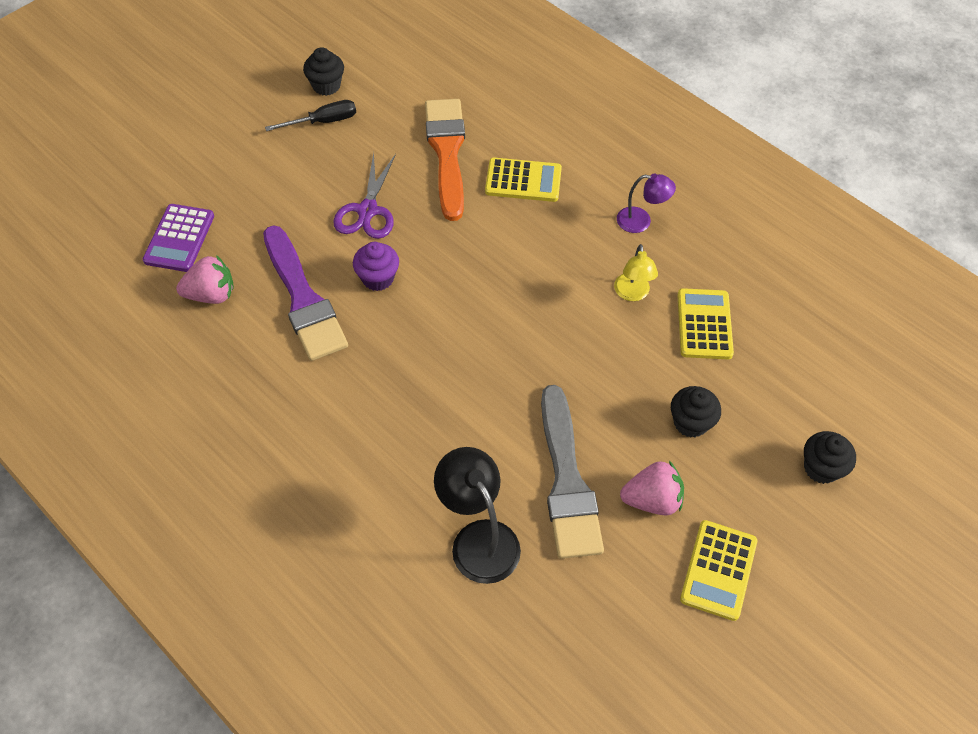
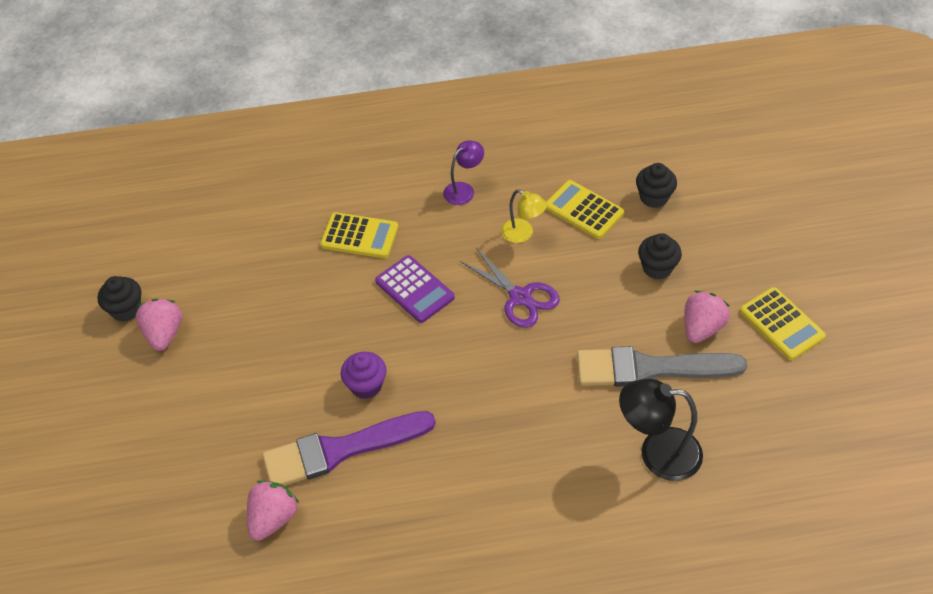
camera: 50 degrees left, 5 degrees down
purple calculator [143,204,214,272] -> purple calculator moved to [375,255,455,323]
purple brush [263,225,348,361] -> purple brush turned 150 degrees clockwise [262,411,436,486]
black screwdriver [265,100,356,131] -> pink strawberry [136,299,182,351]
purple scissors [333,152,396,239] -> purple scissors moved to [460,248,560,328]
orange brush [425,99,465,221] -> none
yellow calculator [485,158,562,202] -> yellow calculator turned 60 degrees clockwise [320,212,398,258]
grey brush [541,385,604,559] -> grey brush turned 150 degrees clockwise [577,346,747,387]
black cupcake [804,431,856,484] -> black cupcake moved to [636,163,677,208]

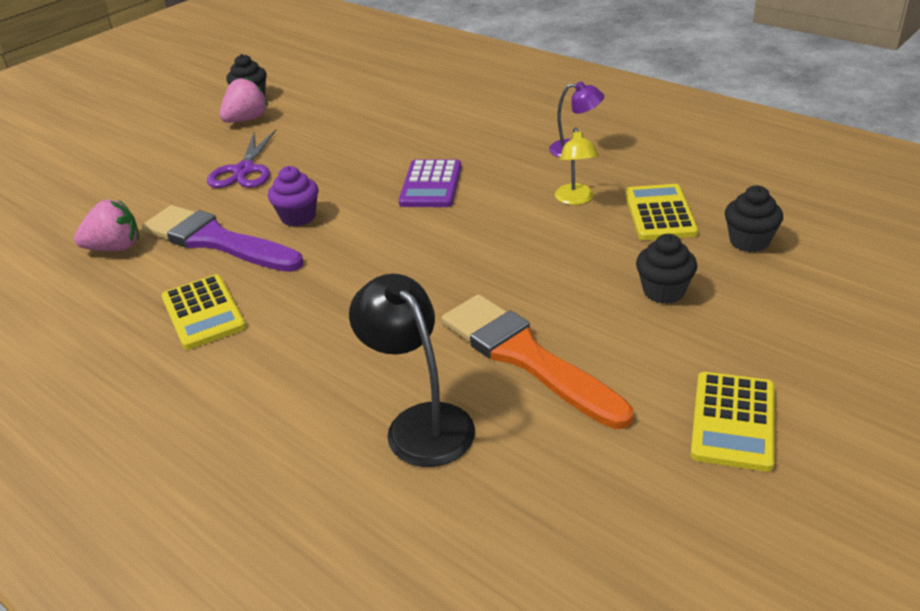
camera: 50 degrees right, 15 degrees down
yellow calculator [320,212,398,258] -> yellow calculator moved to [162,274,246,350]
purple scissors [460,248,560,328] -> purple scissors moved to [207,130,276,188]
grey brush [577,346,747,387] -> orange brush [442,294,633,429]
pink strawberry [684,291,730,343] -> none

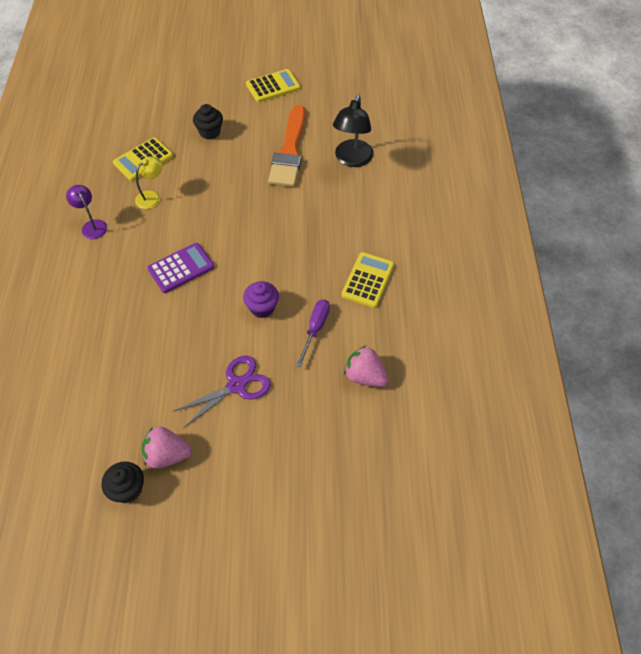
camera: 135 degrees left, 20 degrees up
purple brush [142,205,303,272] -> purple screwdriver [296,299,330,367]
black cupcake [725,186,783,252] -> none

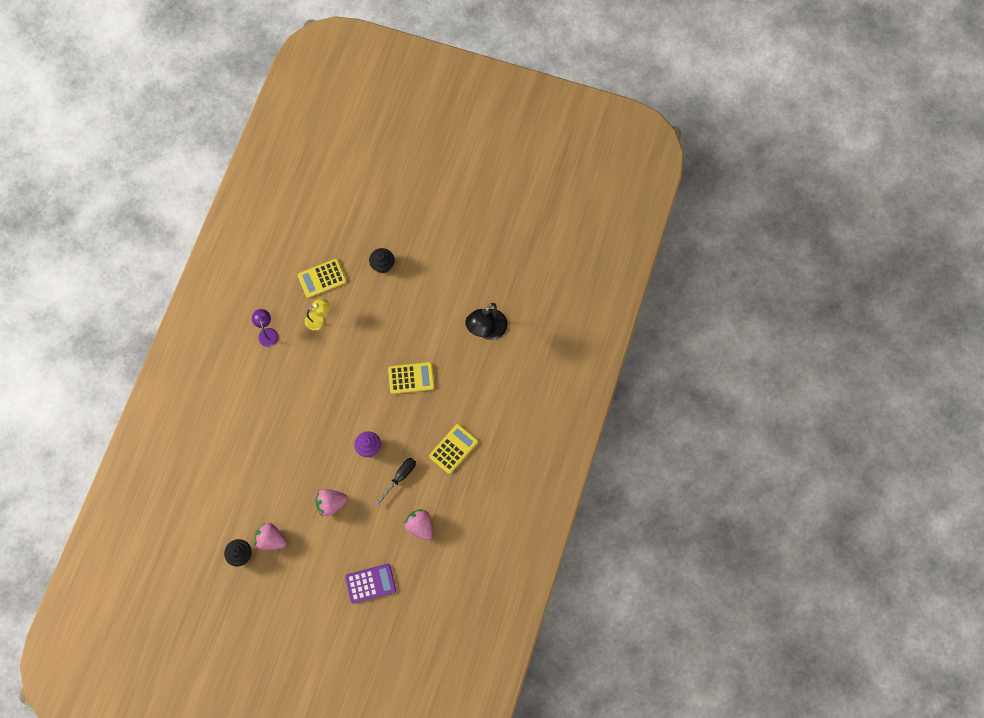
camera: 20 degrees right, 15 degrees up
purple calculator [147,243,214,293] -> purple calculator moved to [345,564,396,604]
purple scissors [173,356,271,427] -> pink strawberry [316,489,348,516]
yellow calculator [246,69,301,102] -> yellow calculator moved to [388,362,434,394]
orange brush [268,105,305,187] -> none
purple screwdriver [296,299,330,367] -> black screwdriver [375,458,416,507]

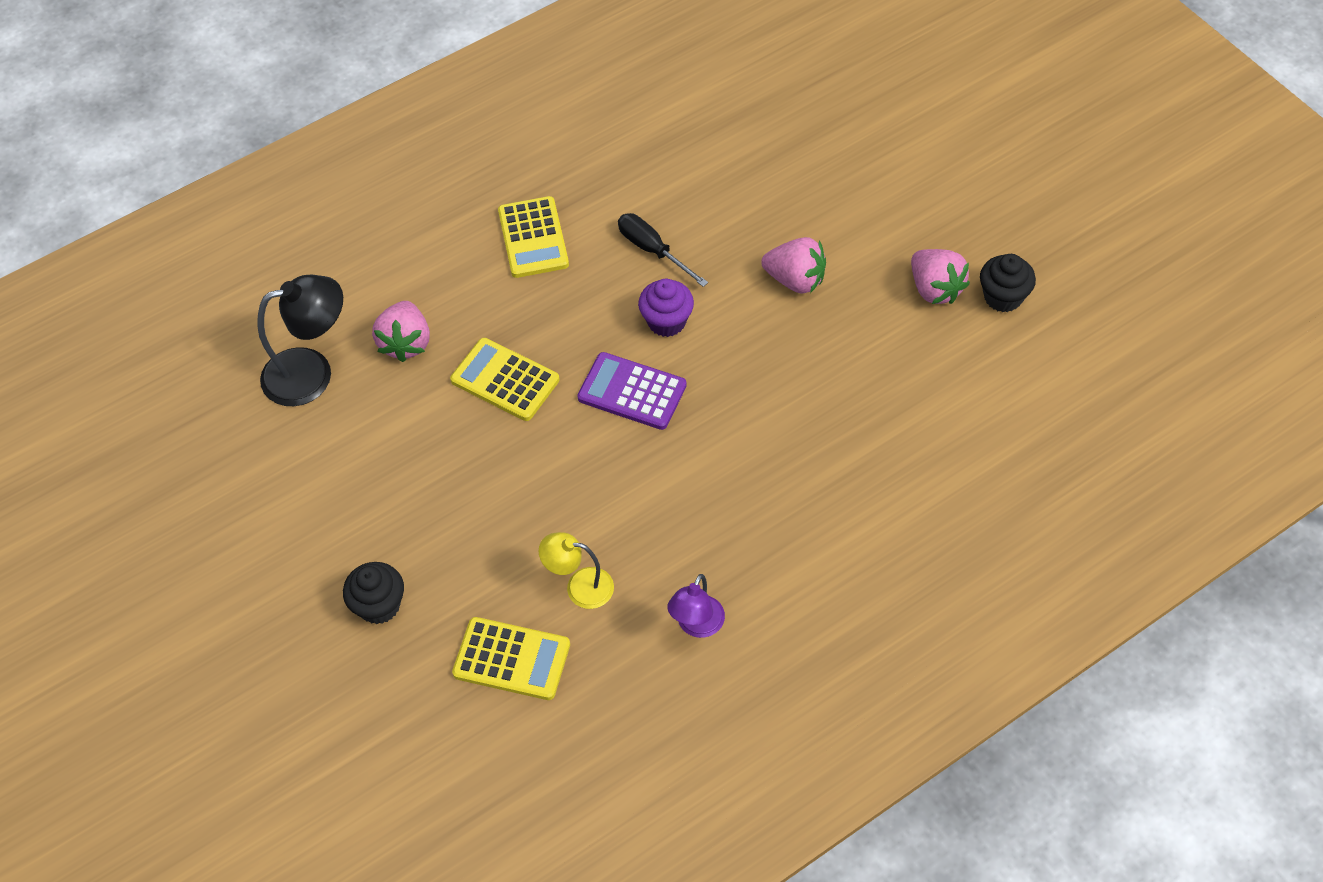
camera: 140 degrees left, 15 degrees down
purple calculator [345,564,396,604] -> purple calculator moved to [577,352,687,430]
black screwdriver [375,458,416,507] -> black screwdriver turned 60 degrees clockwise [618,213,708,287]
pink strawberry [404,509,432,540] -> pink strawberry moved to [372,301,430,362]
yellow calculator [429,424,478,474] -> yellow calculator turned 90 degrees counterclockwise [498,196,569,278]

